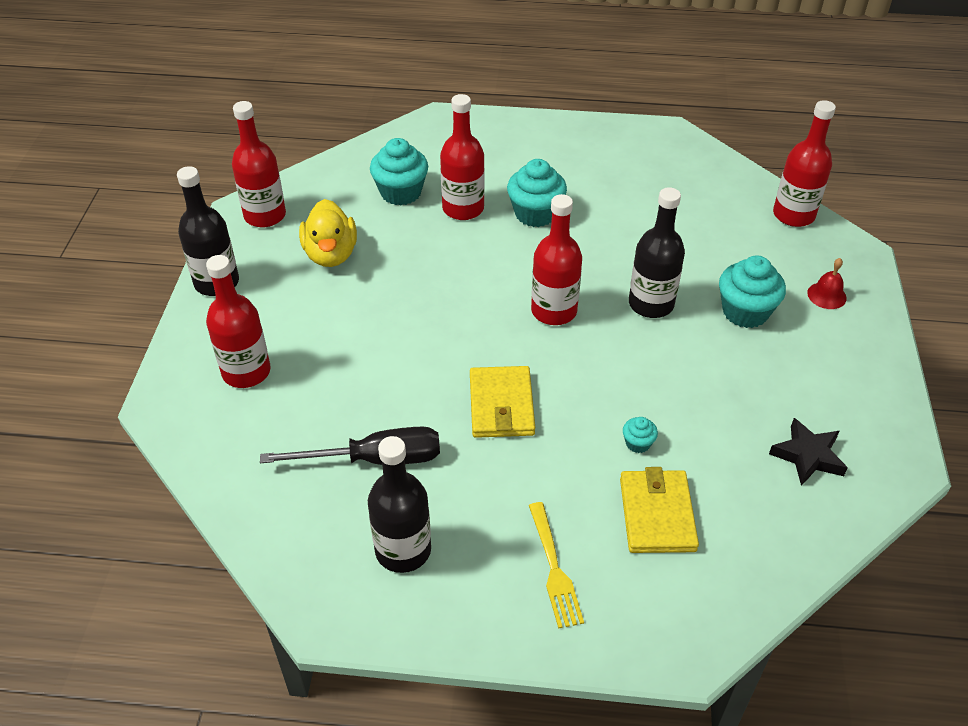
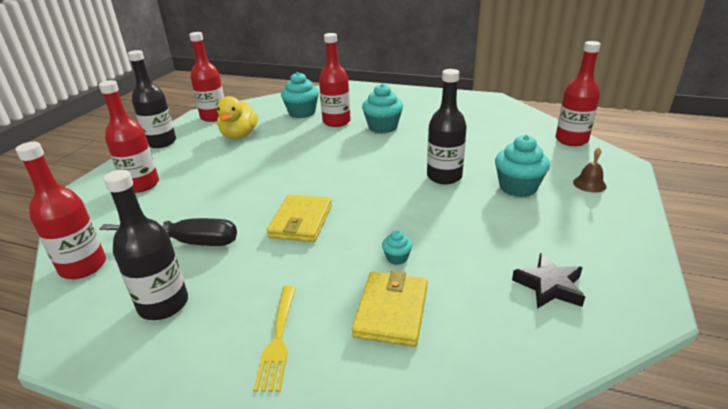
camera: 15 degrees right, 15 degrees down
red bottle [531,194,582,325] -> red bottle moved to [15,142,106,279]
red bell [807,258,847,309] -> brown bell [573,148,607,193]

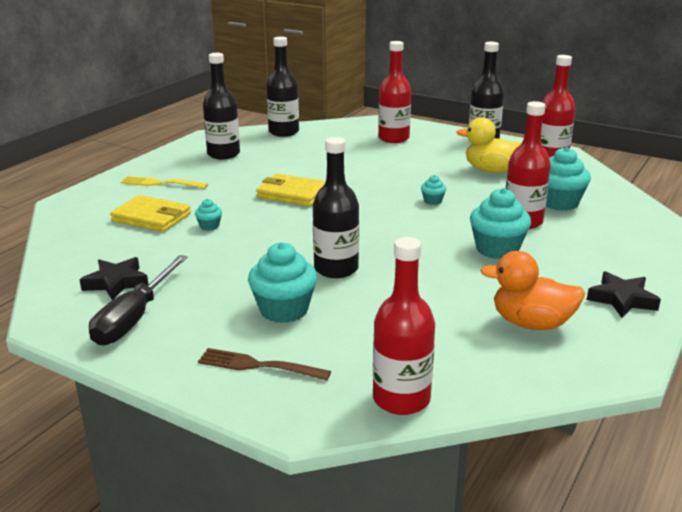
camera: 100 degrees right, 5 degrees down
red bottle [15,142,106,279] -> black bottle [266,37,299,137]
black screwdriver [99,218,237,246] -> black screwdriver moved to [89,255,188,345]
brown bell [573,148,607,193] -> brown fork [198,348,331,380]
none -> turquoise cupcake [421,175,446,205]
none -> orange duck [480,251,585,330]
none -> black star [587,271,661,318]

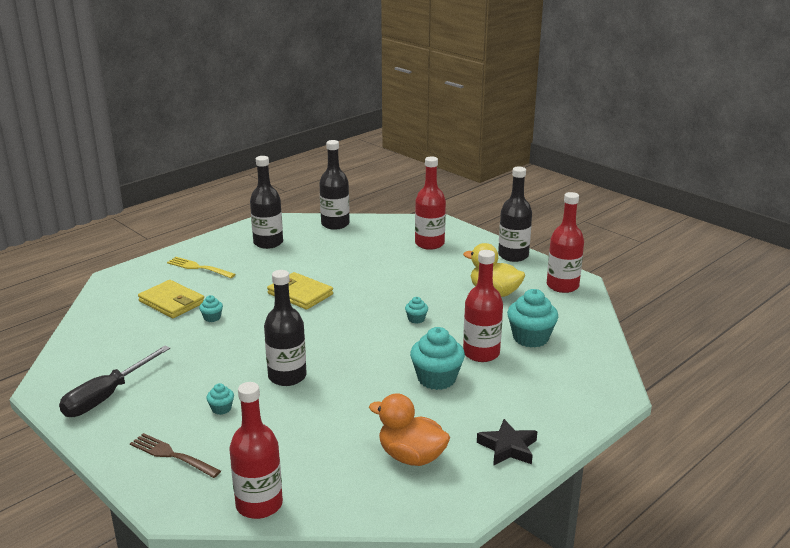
camera: 15 degrees right, 0 degrees up
black star [80,257,149,300] -> none
turquoise cupcake [248,242,317,323] -> turquoise cupcake [206,383,234,415], size x0.48

